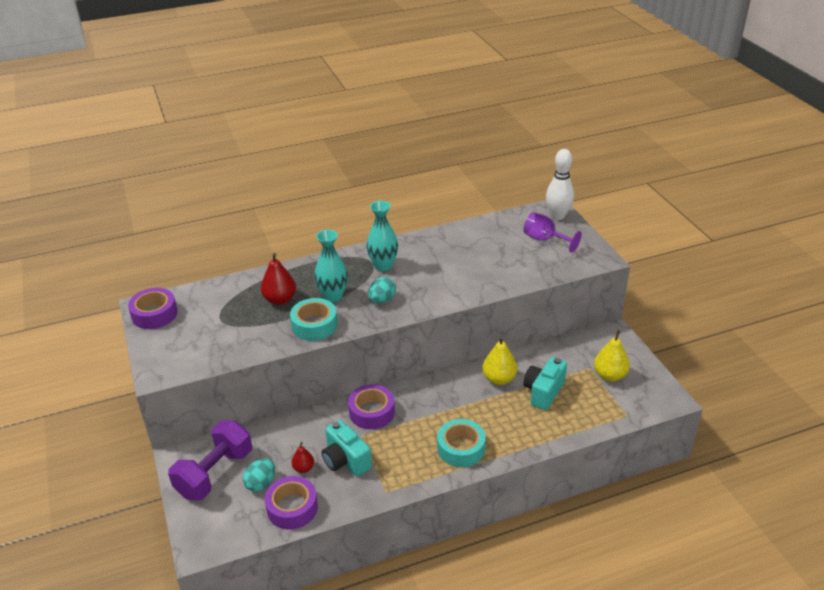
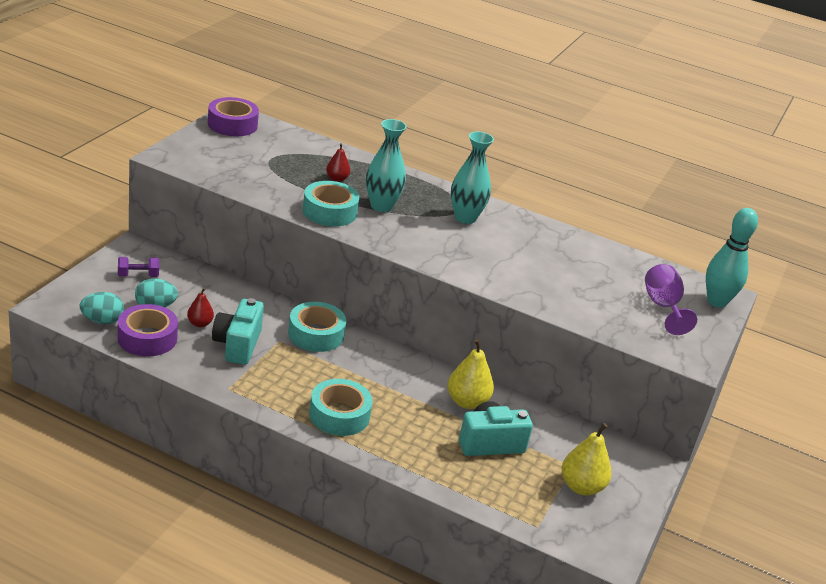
camera: 40 degrees right, 5 degrees down
purple dumbbell [168,420,252,500] -> purple dumbbell [118,257,159,277], size x0.44
red pear [261,253,296,305] -> red pear [326,143,350,182], size x0.59
purple tape [348,384,395,429] -> turquoise tape [288,302,346,352]
turquoise egg [368,277,396,303] -> turquoise egg moved to [80,292,124,324]
white bowling pin [546,149,574,220] -> turquoise bowling pin [706,208,758,308]

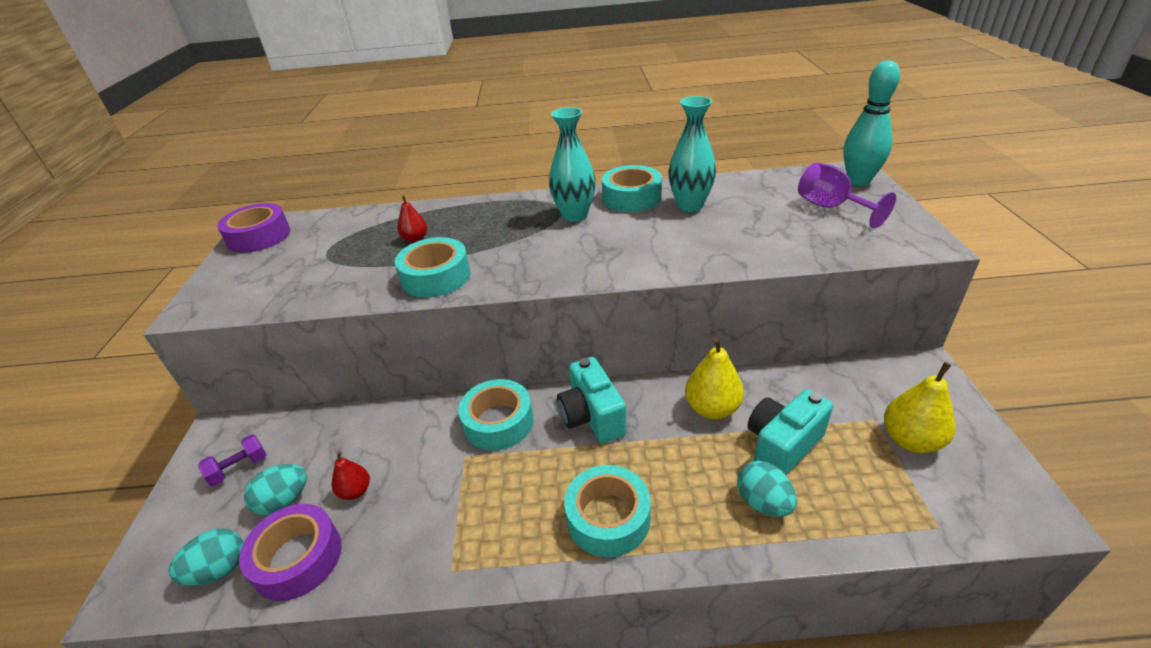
camera: 20 degrees left, 5 degrees up
turquoise camera [212,298,264,365] -> turquoise camera moved to [557,357,627,444]
turquoise vase [366,119,407,212] -> turquoise vase moved to [668,96,716,212]
none -> turquoise tape [602,165,662,212]
none -> turquoise egg [737,461,797,517]

